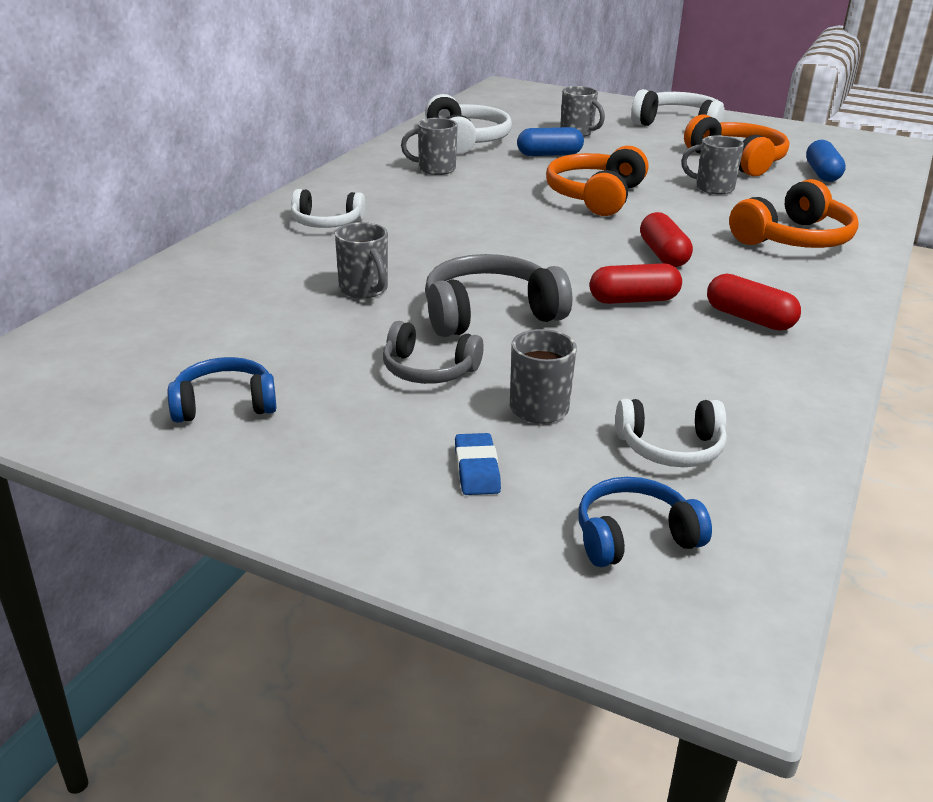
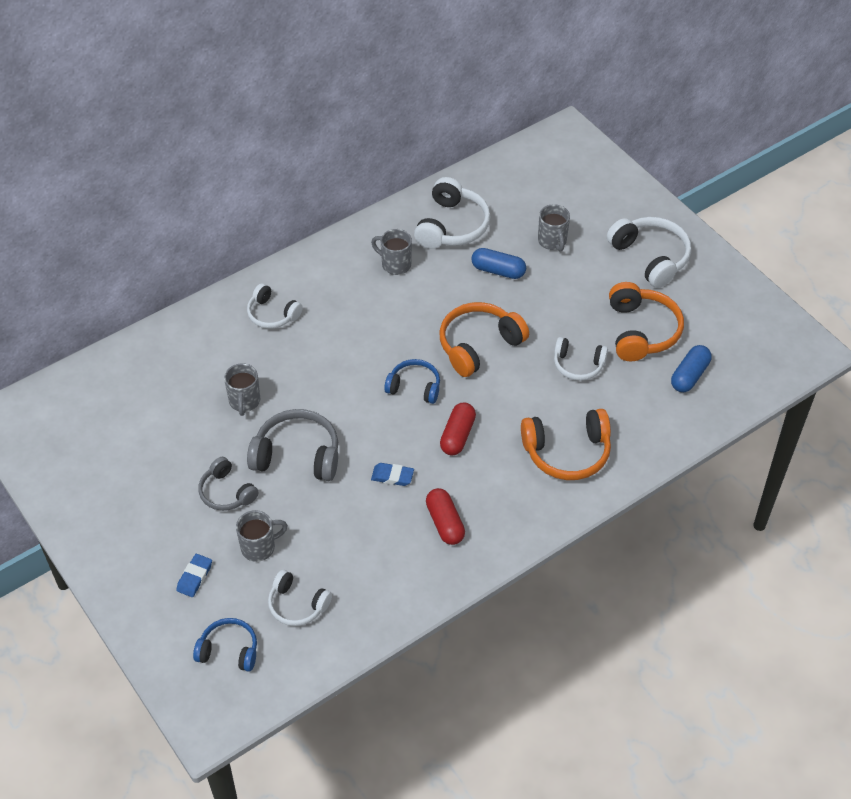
camera: 30 degrees right, 20 degrees up
blue headphones [168,357,277,423] -> blue headphones moved to [384,359,440,404]
red capsule [589,263,682,304] -> blue eraser [371,463,414,486]
grey mug [681,135,744,195] -> white headphones [554,337,608,381]

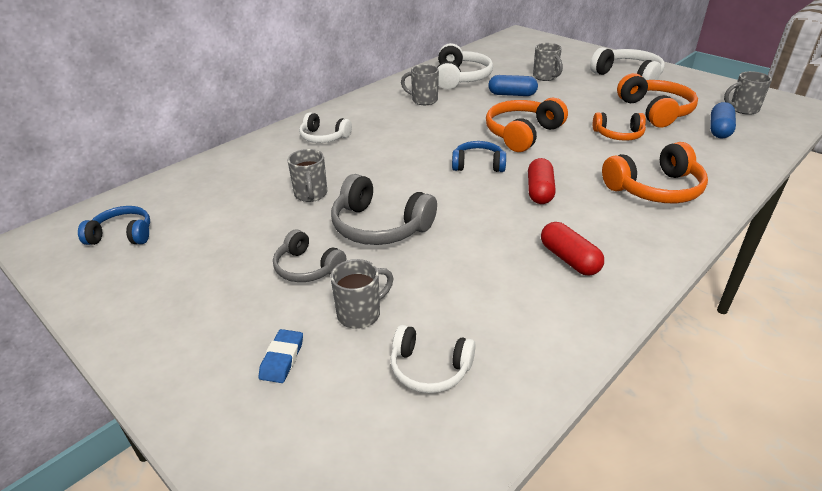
camera: 10 degrees left, 15 degrees down
blue headphones [193,618,257,672] -> blue headphones moved to [78,206,150,245]
grey headphones [247,409,338,481] -> grey headphones turned 150 degrees counterclockwise [331,174,437,245]
blue eraser [371,463,414,486] -> none
white headphones [554,337,608,381] -> orange headphones [593,112,646,141]
none -> grey mug [724,71,772,115]

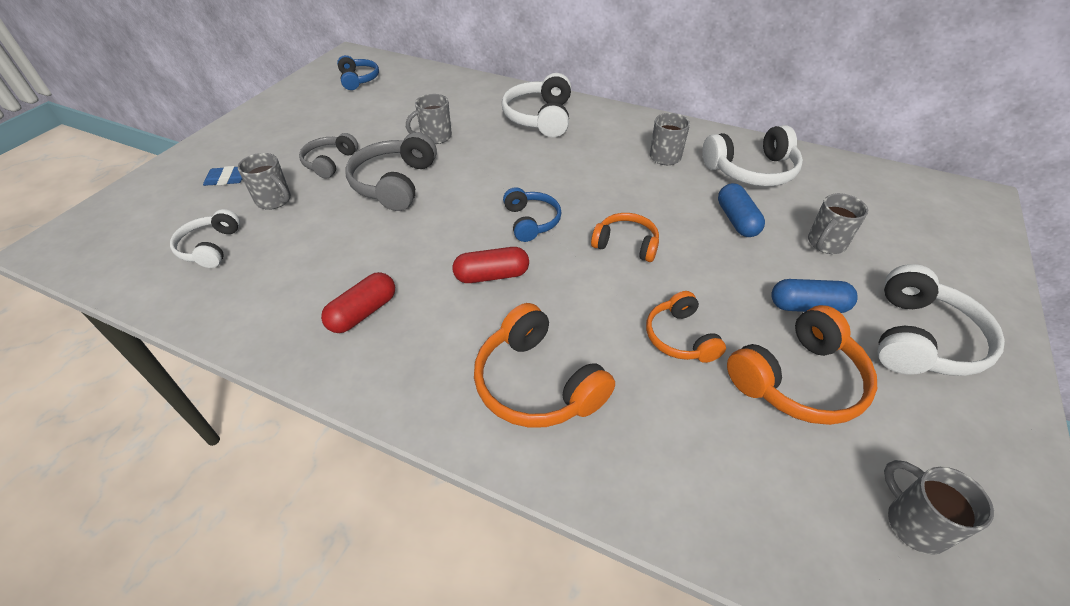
camera: 70 degrees right, 10 degrees up
white headphones [299,112,352,143] -> white headphones [502,73,571,137], size x1.59
orange headphones [486,98,568,152] -> orange headphones [591,213,659,262], size x0.63
blue capsule [710,102,736,138] -> blue capsule moved to [771,279,858,313]

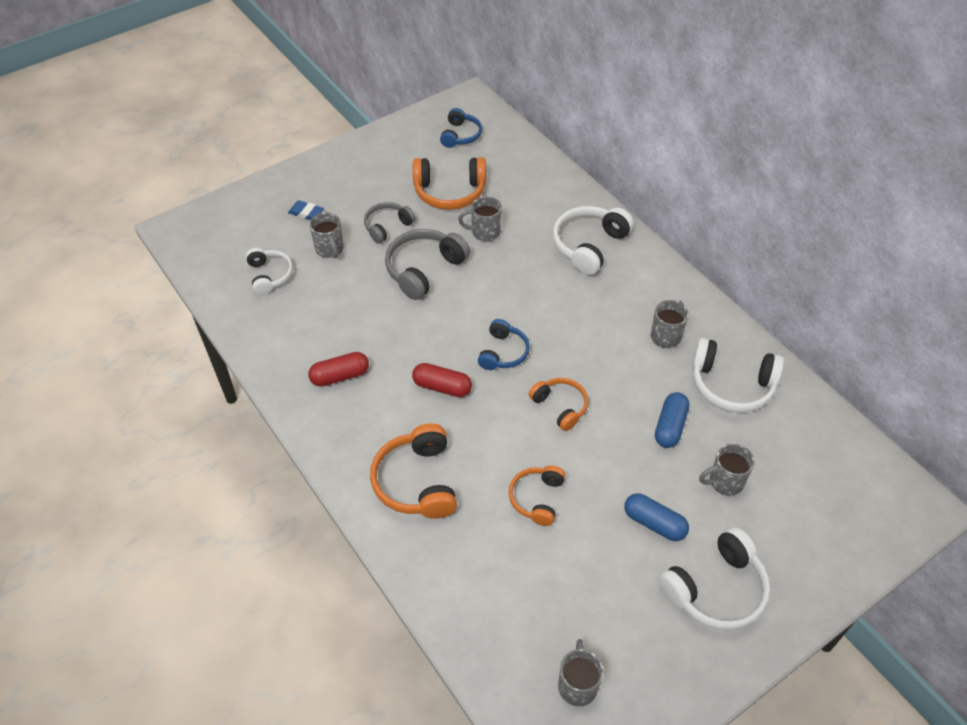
camera: 30 degrees right, 5 degrees up
white headphones [170,209,240,268] -> white headphones turned 135 degrees clockwise [246,248,293,295]
orange headphones [727,305,877,425] -> orange headphones moved to [413,157,486,210]

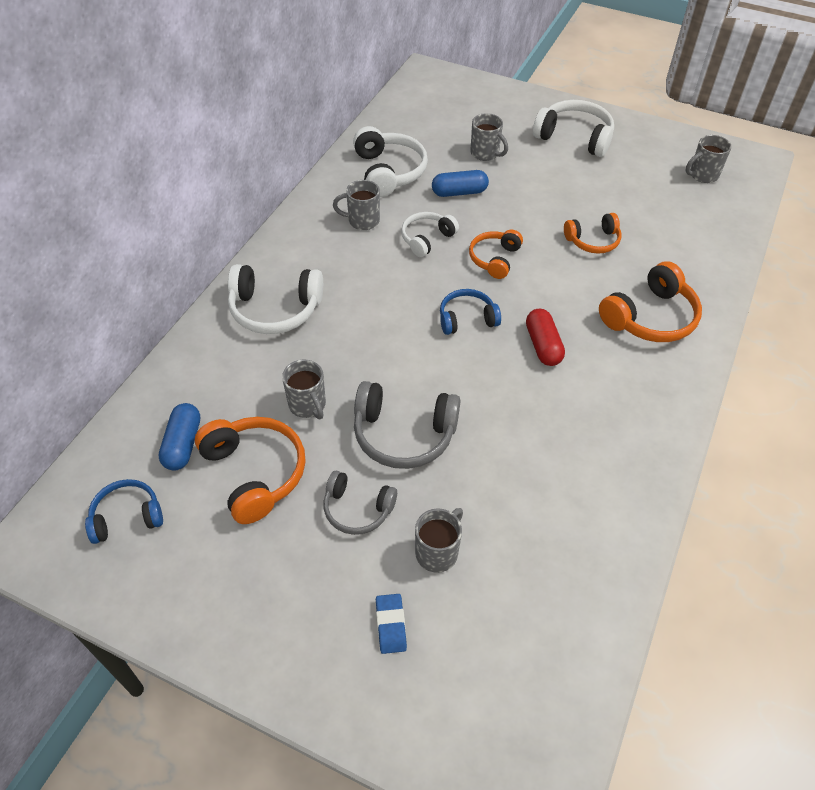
camera: 120 degrees left, 0 degrees up
white headphones [246,248,293,295] -> white headphones moved to [401,212,459,257]
red capsule [308,352,369,387] -> none
blue capsule [624,493,689,541] -> blue capsule moved to [159,403,200,471]

